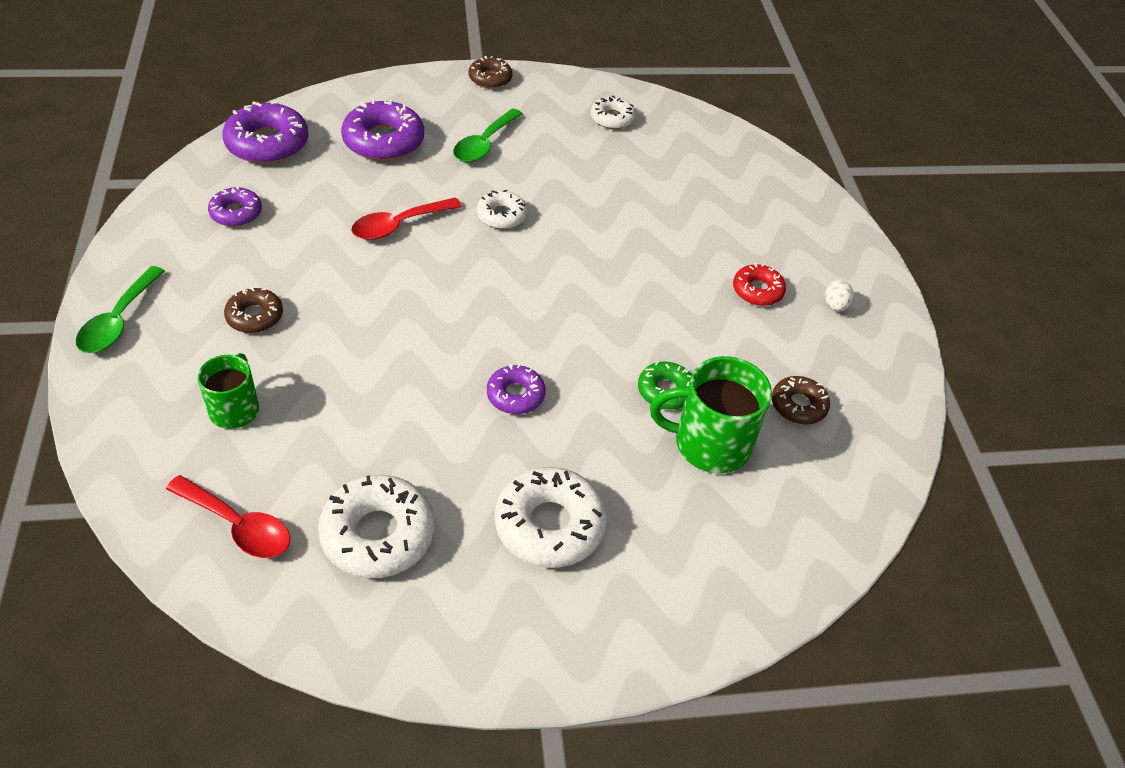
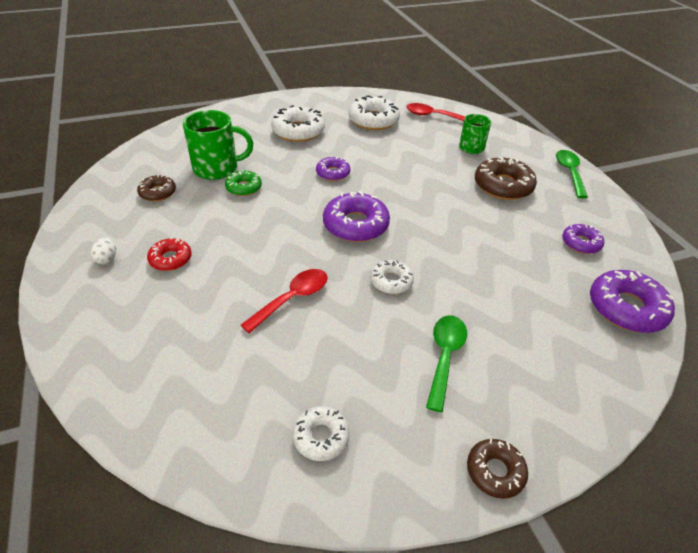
camera: 170 degrees right, 5 degrees down
brown donut [224,287,283,333] -> brown donut [475,157,537,200], size x1.72
purple donut [341,99,424,161] -> purple donut moved to [323,191,390,242]
red spoon [351,197,462,240] -> red spoon moved to [241,269,328,333]

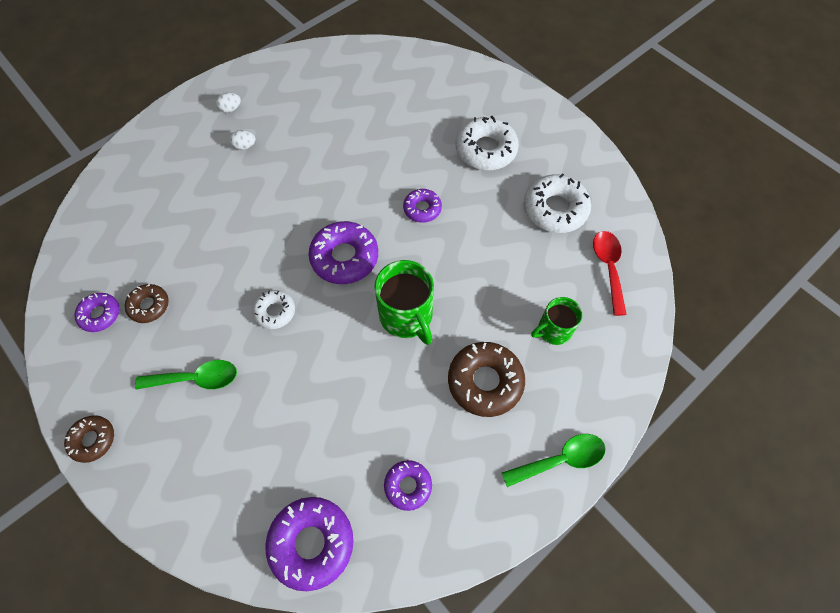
camera: 70 degrees right, 20 degrees up
brown donut [137,175,176,202] -> brown donut moved to [125,284,169,323]
red donut [147,237,192,271] -> white egg [229,130,256,150]
green mug [183,110,253,180] -> green mug moved to [374,260,434,345]
green donut [225,170,262,196] -> none
red spoon [241,269,328,333] -> none
white donut [292,406,350,461] -> purple donut [74,293,120,332]

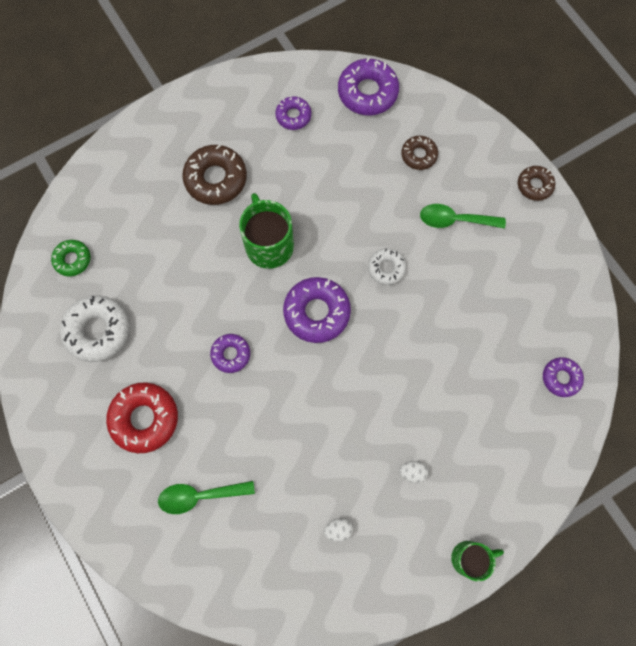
camera: 170 degrees left, 10 degrees up
purple donut [74,293,120,332] -> purple donut moved to [543,357,584,397]
brown donut [125,284,169,323] -> brown donut moved to [401,136,438,170]
white egg [216,93,241,113] -> white egg moved to [324,518,353,542]
white donut [456,116,519,170] -> red donut [106,382,178,453]
green spoon [502,434,606,487] -> green spoon moved to [158,481,255,514]
green mug [531,297,582,345] -> green mug moved to [451,541,504,581]
red spoon [593,231,627,316] -> green donut [51,240,90,277]

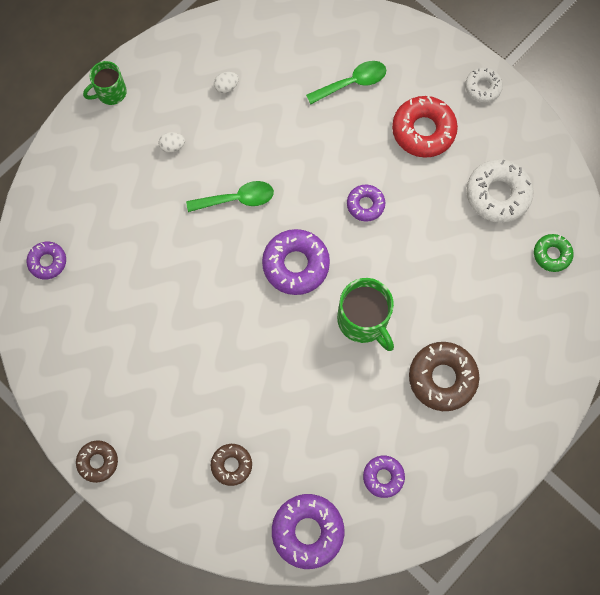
camera: 165 degrees right, 0 degrees up
white donut [368,248,406,285] -> white donut moved to [465,67,503,103]
green spoon [420,204,506,228] -> green spoon moved to [186,181,274,212]

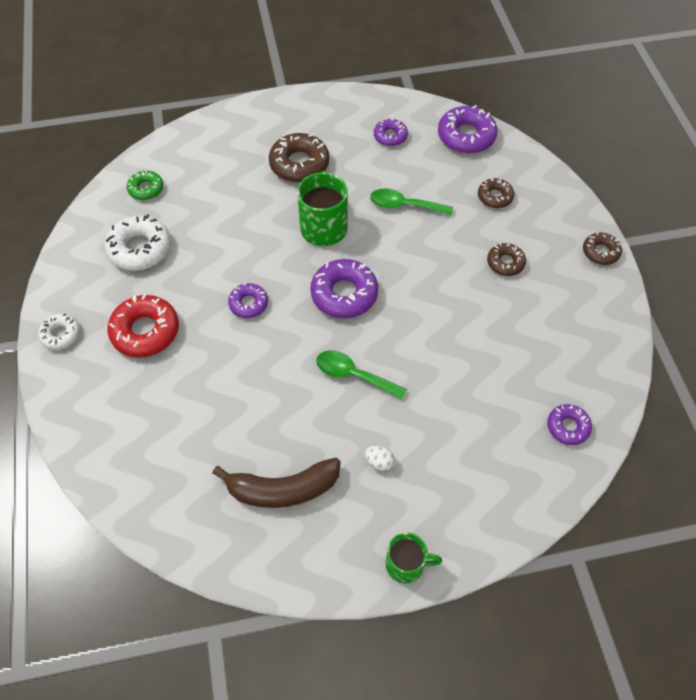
camera: 145 degrees left, 15 degrees down
white egg [214,72,239,93] -> brown banana [213,458,341,508]
green spoon [306,61,386,104] -> green spoon moved to [370,188,453,215]
none -> brown donut [487,243,526,276]

